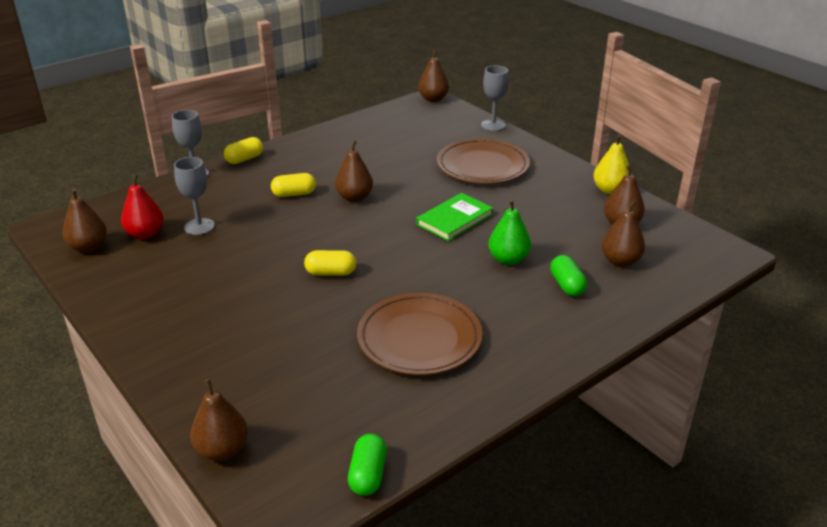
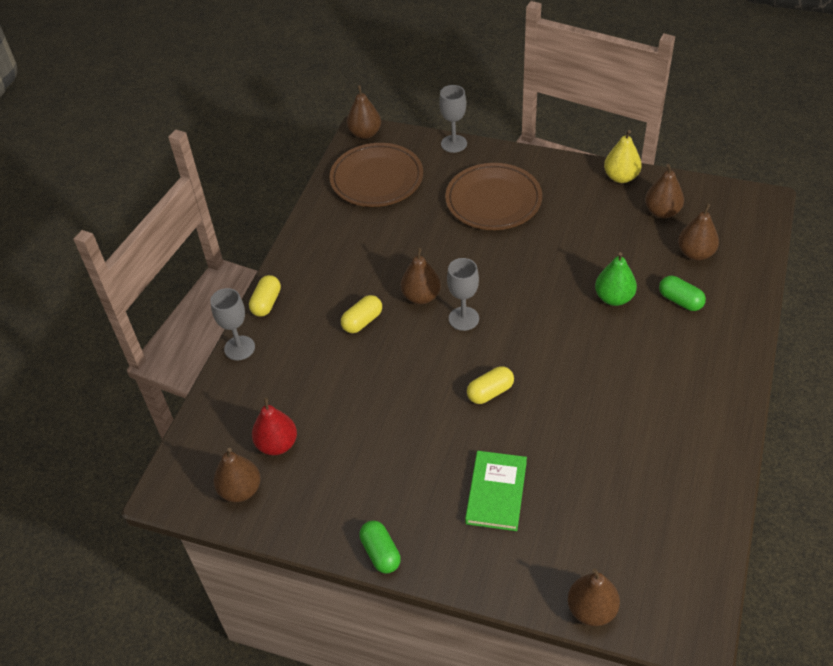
camera: 30 degrees left, 15 degrees up
grey goblet [174,157,215,235] -> grey goblet moved to [447,258,479,331]
green capsule [348,434,387,496] -> green capsule moved to [359,520,401,574]
brown plate [357,293,483,375] -> brown plate moved to [330,143,423,207]
green book [417,193,493,241] -> green book moved to [465,451,527,531]

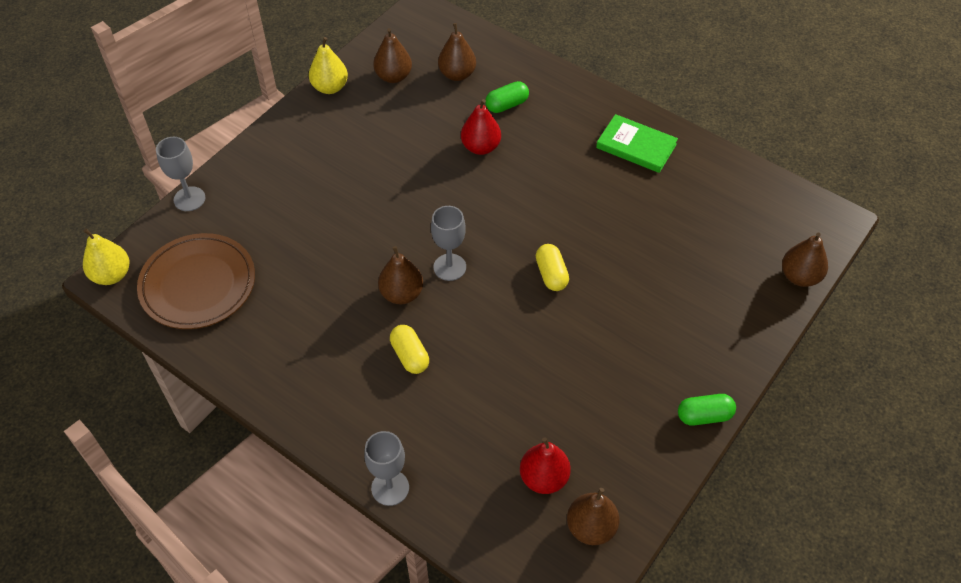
camera: 75 degrees left, 5 degrees up
yellow capsule [249,275,281,317] -> none
brown pear [347,85,381,139] -> yellow pear [83,229,129,285]
brown plate [445,163,542,230] -> none
green book [465,451,527,531] -> green book moved to [596,114,678,173]
green pear [595,252,637,306] -> red pear [461,99,501,155]

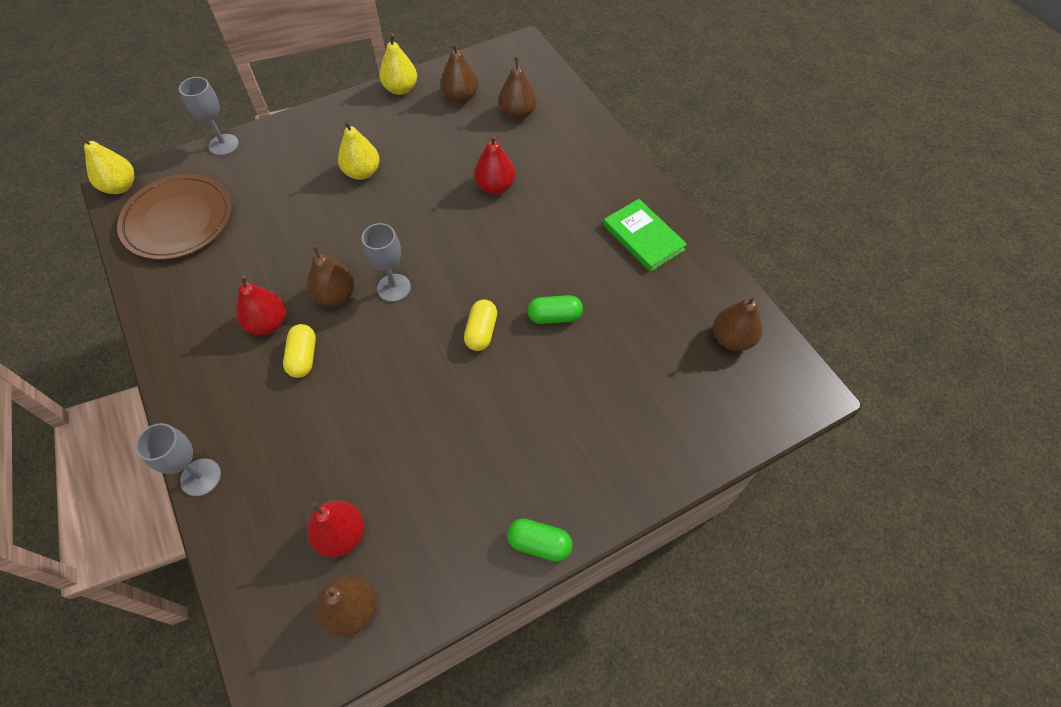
camera: 25 degrees right, 5 degrees up
green capsule [485,81,529,113] -> green capsule moved to [527,295,583,324]
brown pear [782,232,828,287] -> brown pear moved to [713,295,763,351]
none -> red pear [236,275,286,335]
none -> yellow pear [338,121,380,180]

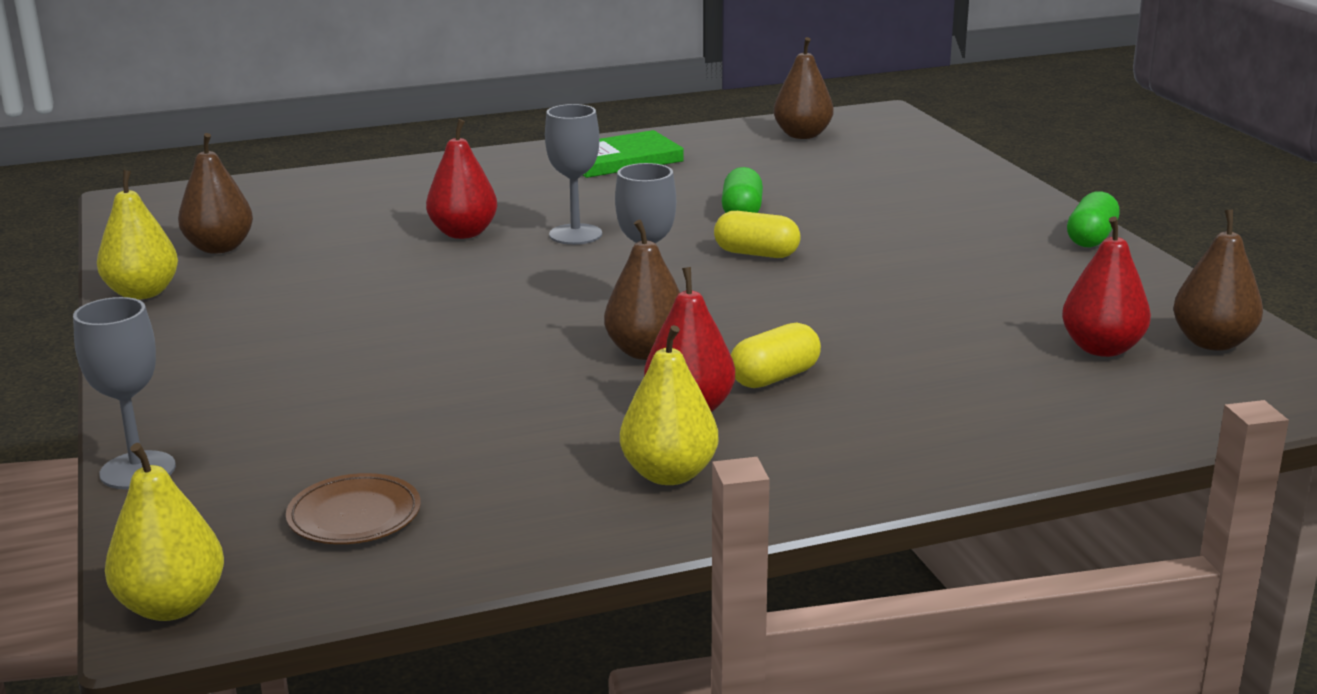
camera: 80 degrees left, 35 degrees down
brown plate [117,174,232,260] -> brown plate [286,473,421,544], size x0.50
grey goblet [135,423,221,496] -> grey goblet moved to [545,104,602,245]
yellow capsule [283,324,316,378] -> yellow capsule turned 45 degrees counterclockwise [731,323,821,388]
yellow pear [338,121,380,180] -> yellow pear moved to [620,325,718,485]
brown pear [499,57,537,120] -> none

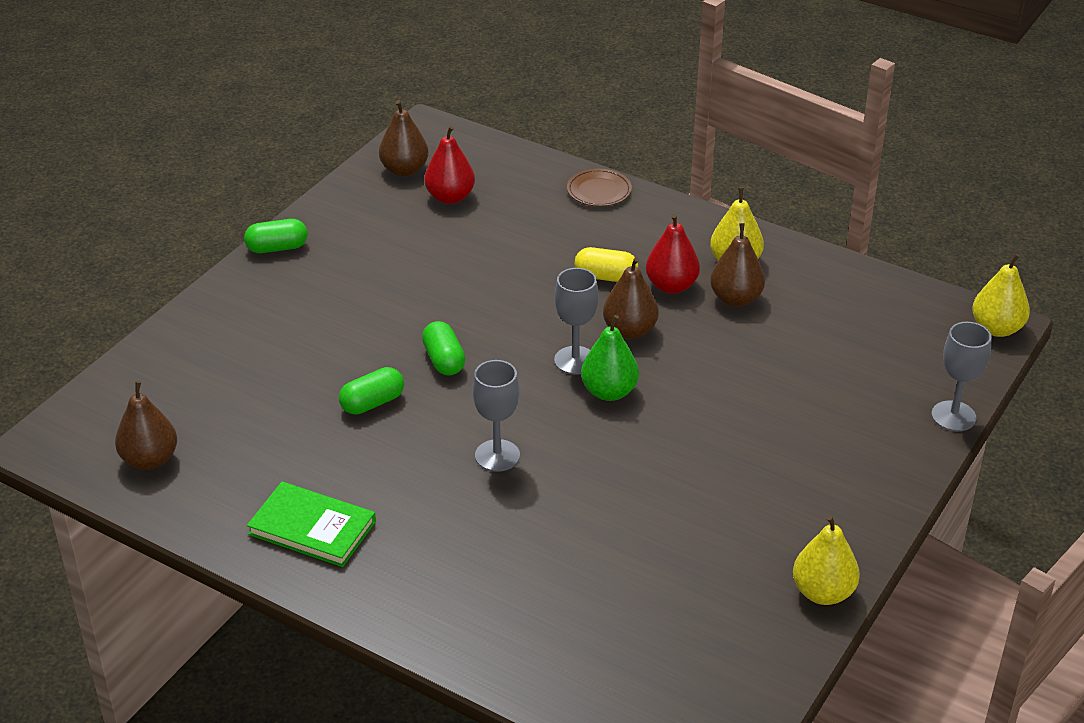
camera: 130 degrees left, 15 degrees up
brown pear [178,133,253,254] -> brown pear moved to [710,223,765,307]
brown plate [286,473,421,544] -> brown plate moved to [567,169,632,207]
red pear [426,119,497,239] -> none
yellow capsule [714,211,801,258] -> green capsule [422,321,465,376]
none -> green pear [581,315,639,401]

